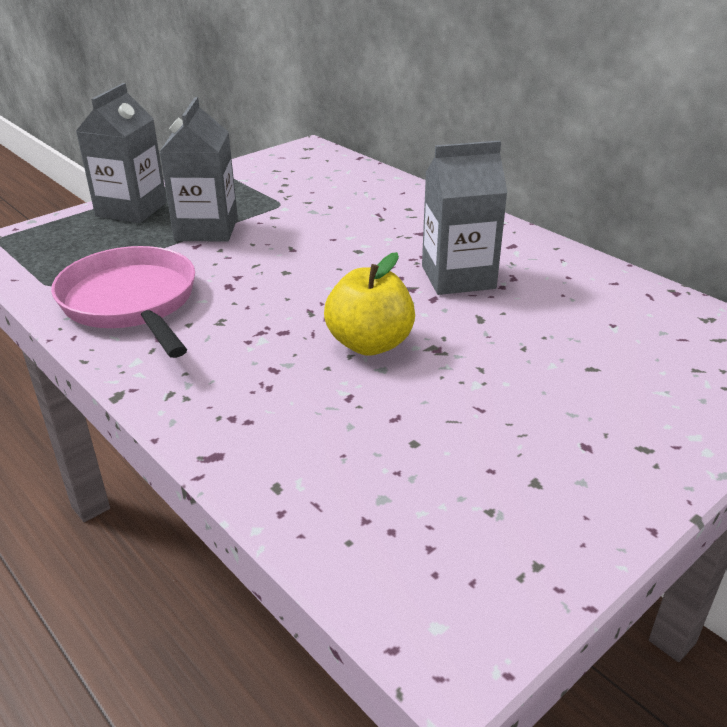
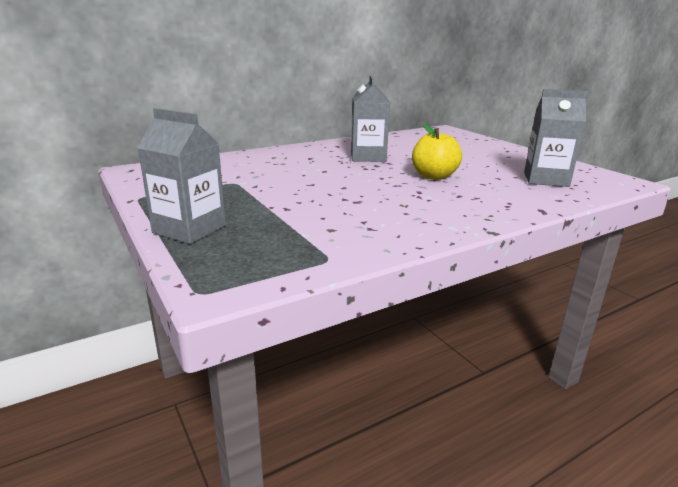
camera: 80 degrees left, 10 degrees down
pink pan [51,246,195,358] -> none
grey carton [159,97,238,242] -> grey carton moved to [524,89,588,187]

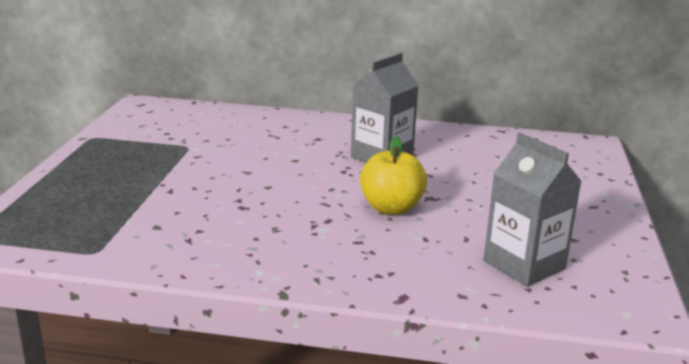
camera: 40 degrees right, 0 degrees up
grey carton [137,108,226,244] -> none

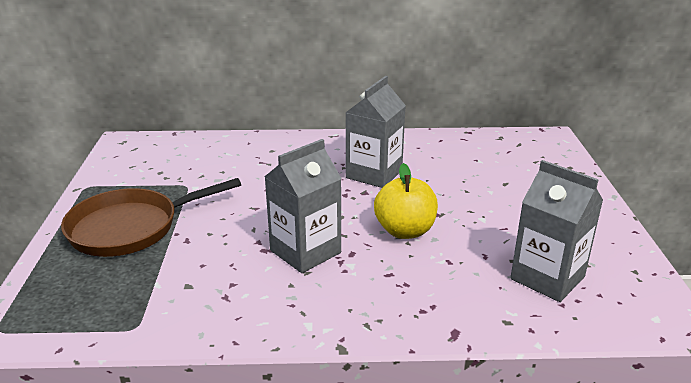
camera: 10 degrees left, 5 degrees up
none -> brown pan [61,178,241,257]
none -> grey carton [265,139,342,273]

